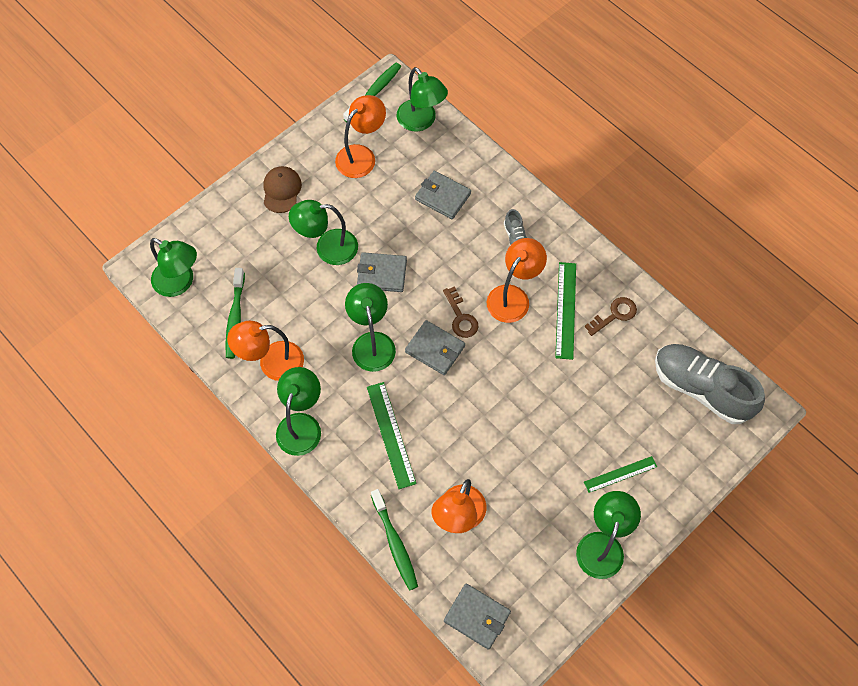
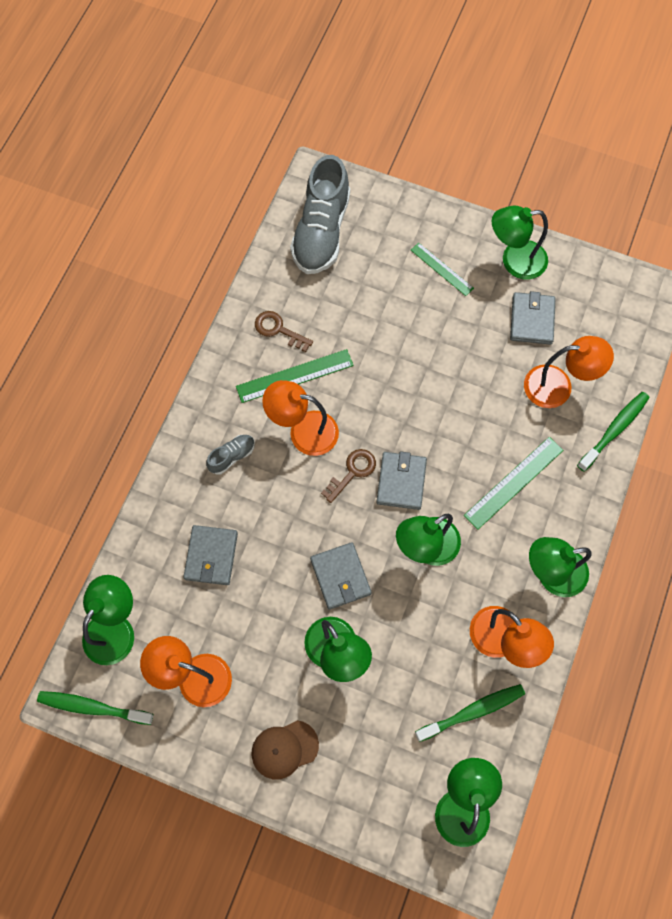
camera: 115 degrees left, 5 degrees up
grey wallet [444,583,511,650] -> grey wallet moved to [510,291,556,345]

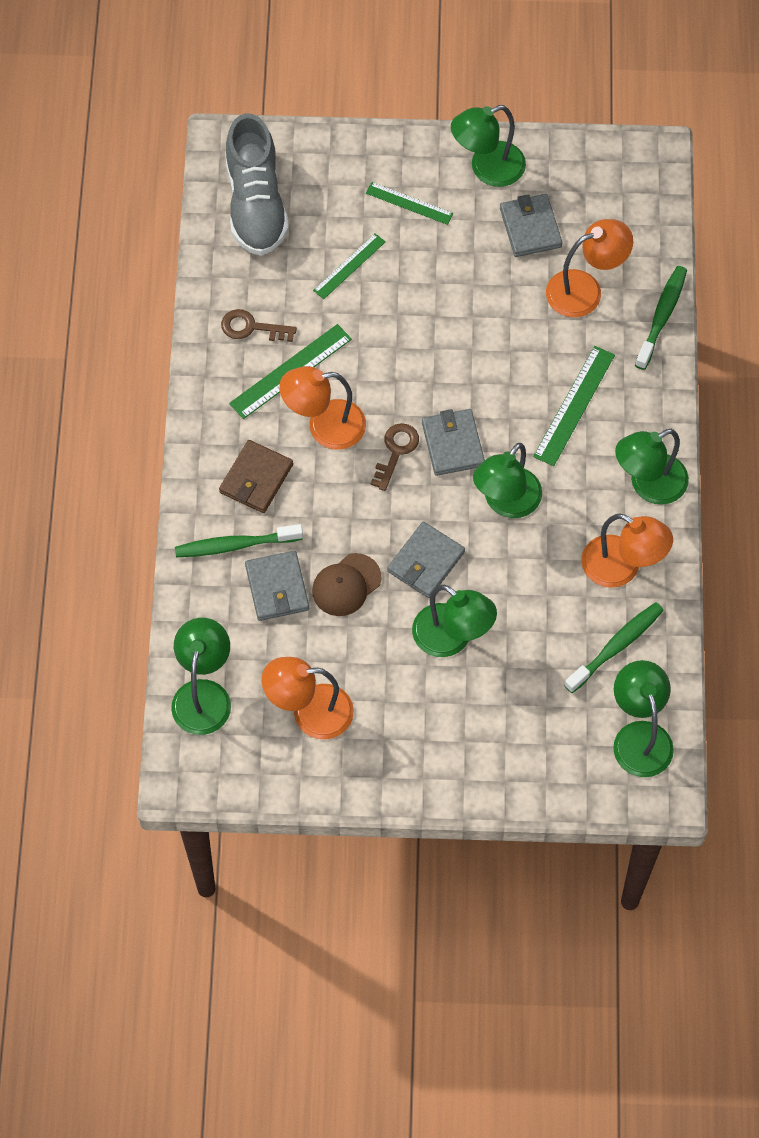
camera: 20 degrees left, 5 degrees down
green toothbrush [37,691,153,725] -> green toothbrush moved to [175,524,303,557]
grey shoe [206,435,255,475] -> brown wallet [219,440,293,513]
brown cap [252,720,319,779] -> brown cap moved to [312,553,382,616]
grey wallet [310,542,372,610] -> grey wallet turned 75 degrees clockwise [387,521,465,598]
none -> green ruler [313,233,386,299]

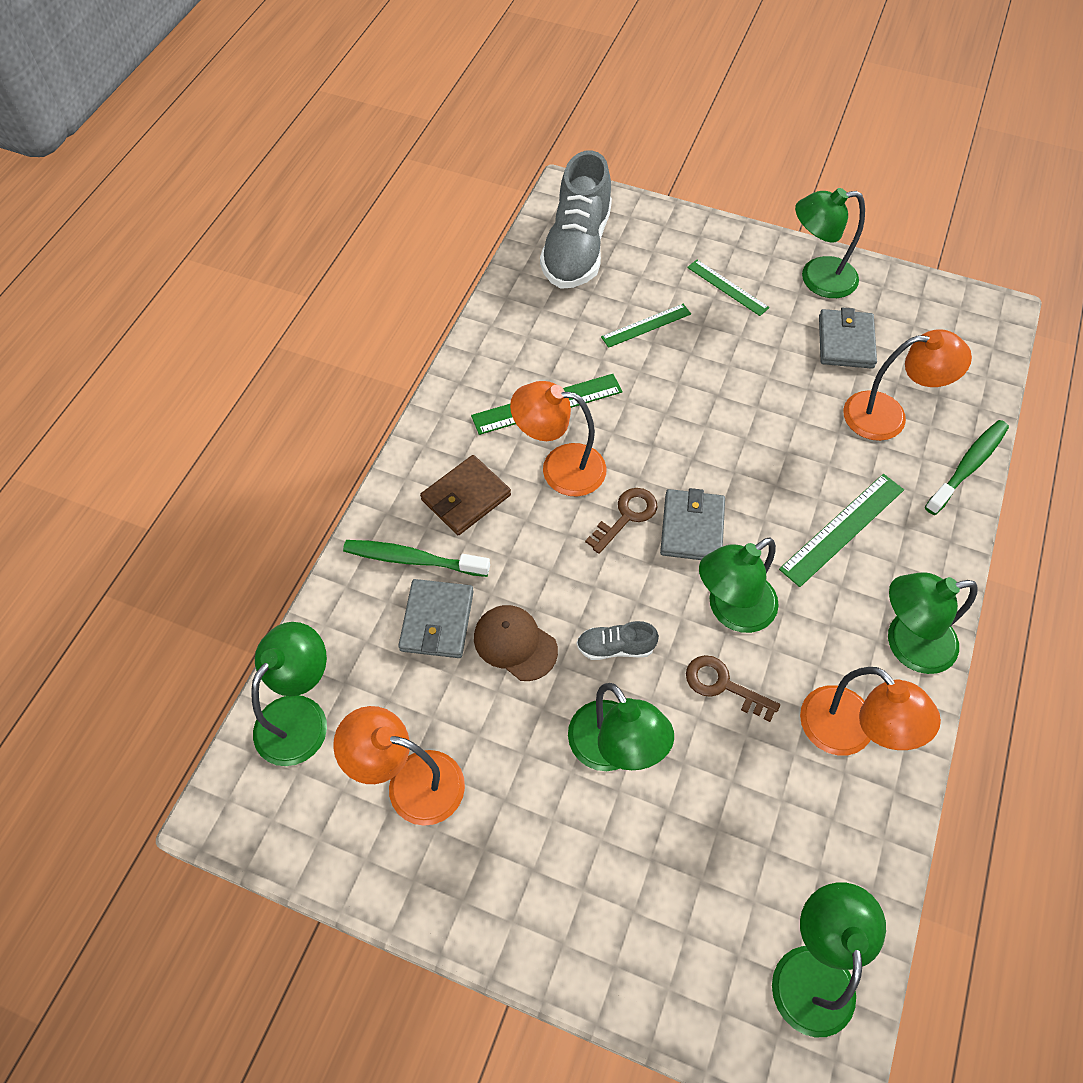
camera: 20 degrees right, 5 degrees down
brown key [221,309,297,342] -> brown key moved to [686,655,780,722]
brown cap [312,553,382,616] -> brown cap turned 60 degrees clockwise [474,605,558,681]
grey wallet [387,521,465,598] -> grey shoe [576,621,659,660]
green toothbrush [564,602,664,693] -> none

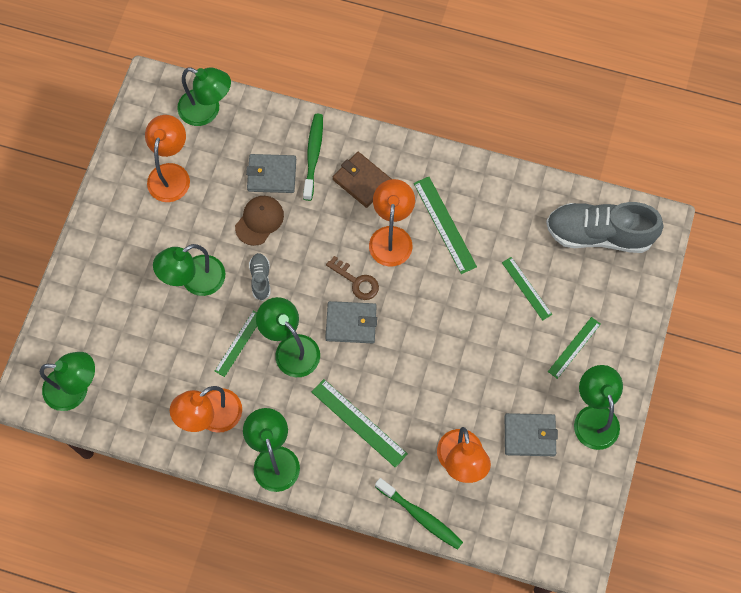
camera: 85 degrees right, 10 degrees up
brown key [686,655,780,722] -> green ruler [215,310,257,377]

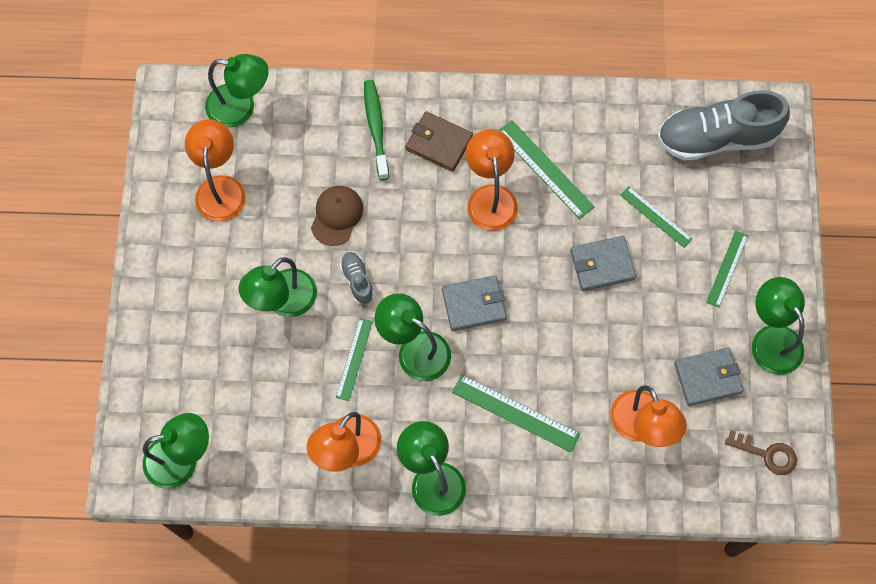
camera: 15 degrees left, 0 degrees up
grey wallet [246,154,296,193] -> grey wallet moved to [570,236,636,291]
brown key [326,256,379,300] -> brown key moved to [725,430,797,475]
green toothbrush [375,478,463,550] -> none

